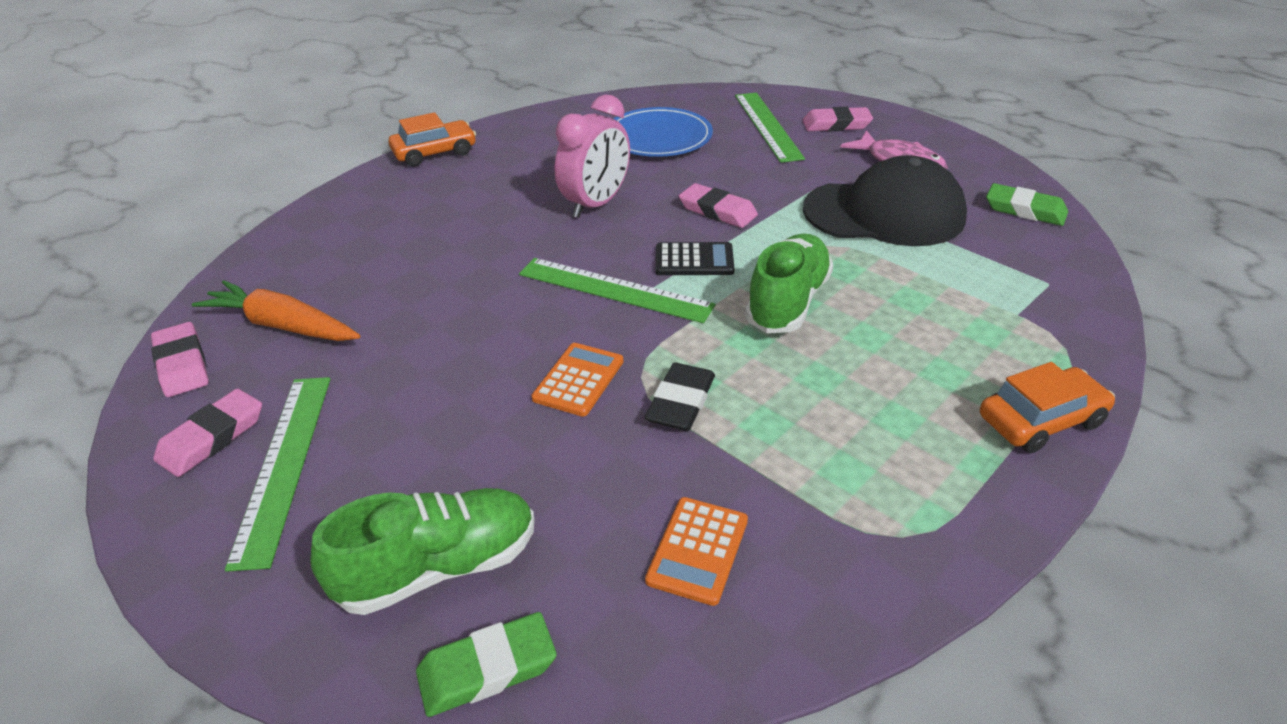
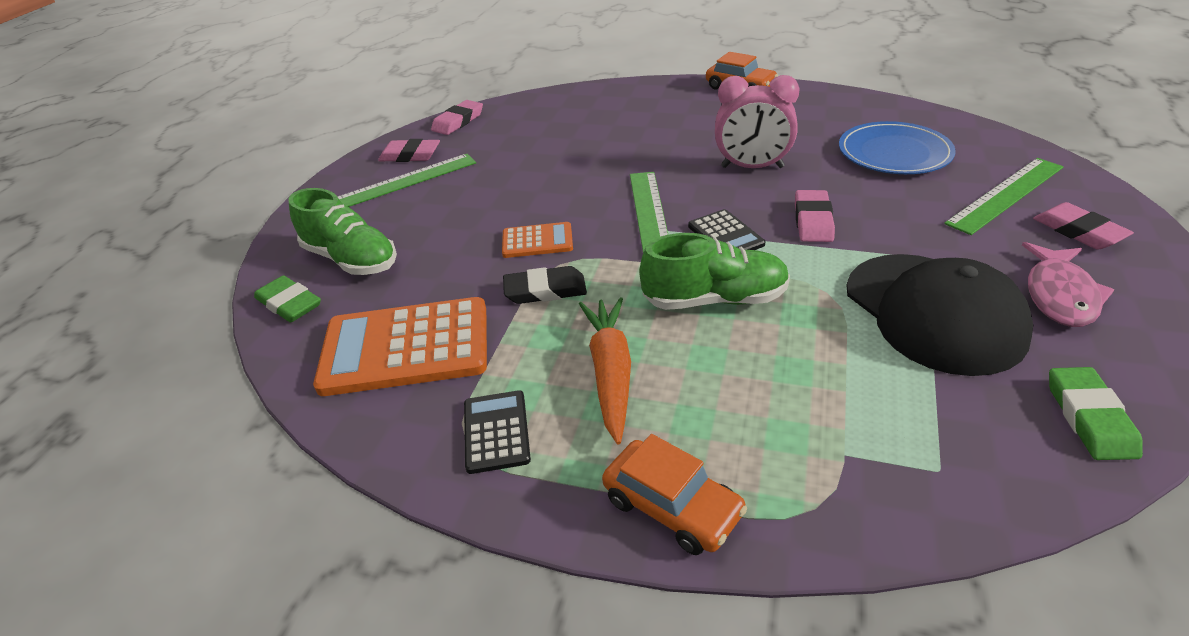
camera: 65 degrees right, 0 degrees up
orange carrot [192,280,361,341] -> orange carrot moved to [579,297,631,445]
orange calculator [645,497,748,606] -> orange calculator [313,297,487,396], size x1.98
none -> black calculator [464,390,531,474]

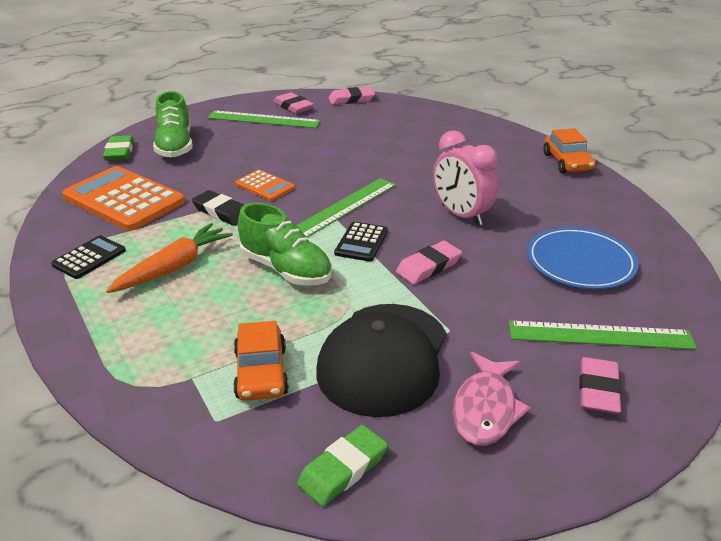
camera: 40 degrees right, 5 degrees down
orange car [602,434,747,555] -> orange car moved to [233,321,289,401]
pink fish [1022,242,1114,327] -> pink fish turned 45 degrees counterclockwise [452,352,530,446]

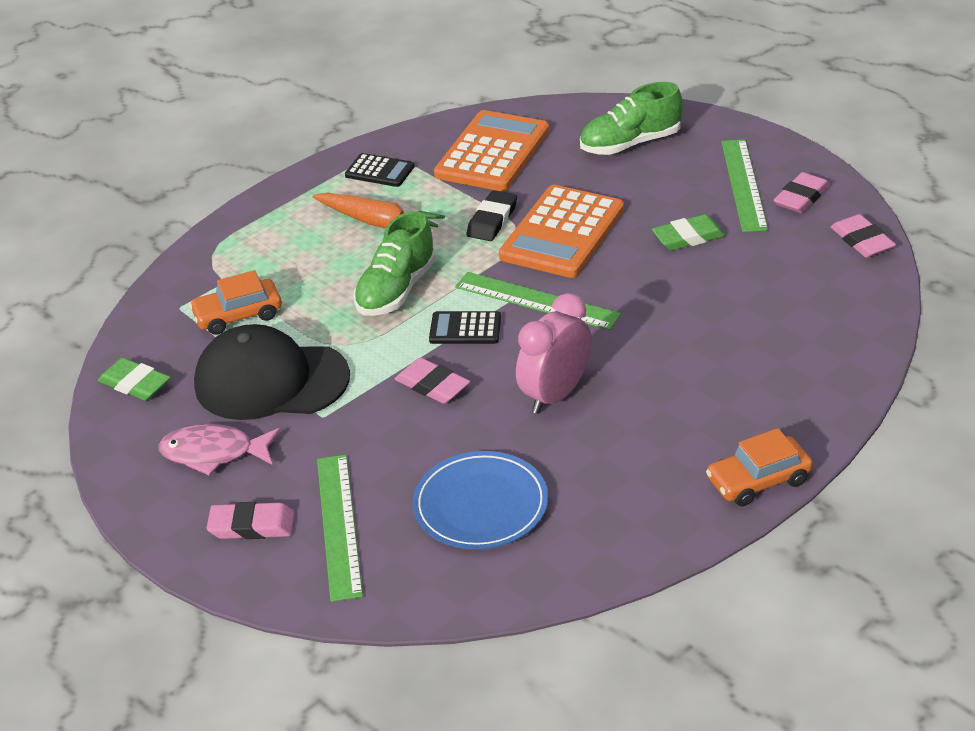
camera: 80 degrees right, 5 degrees up
green eraser [103,135,134,161] -> green eraser moved to [652,214,726,250]
orange calculator [235,170,295,201] -> orange calculator [499,185,624,278], size x1.98

